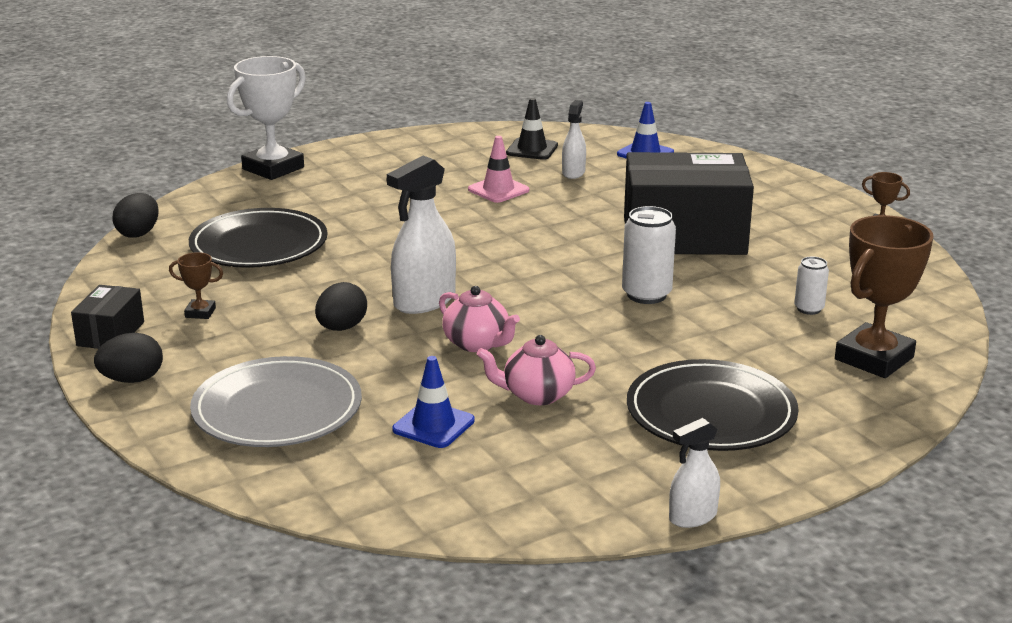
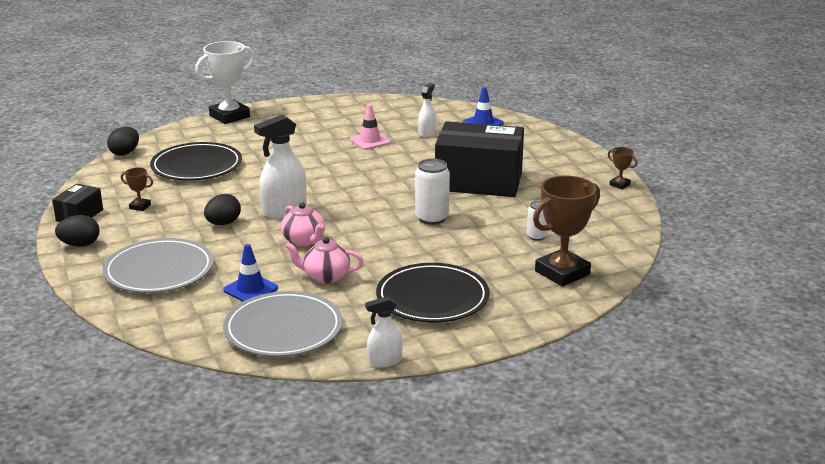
camera: 10 degrees right, 0 degrees up
black traffic cone [506,98,558,160] -> none
none -> grey plate [223,291,343,357]

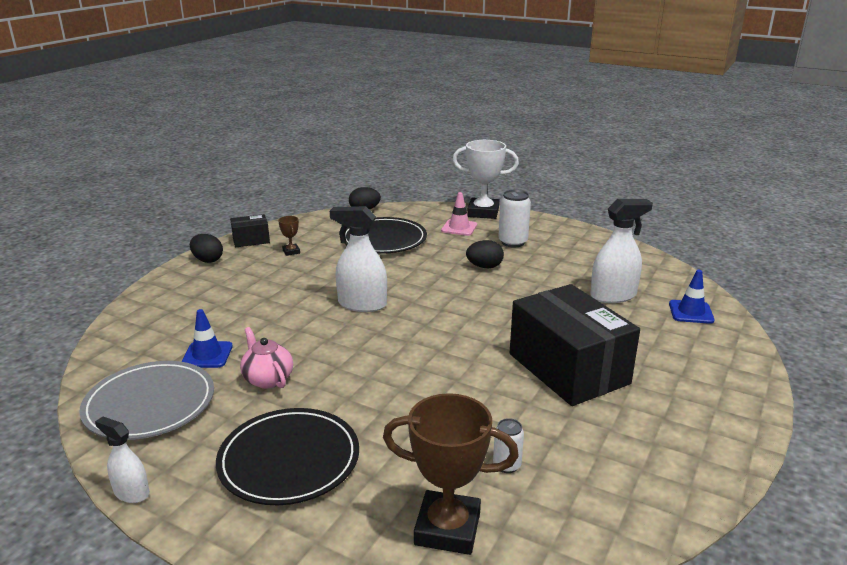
camera: 50 degrees right, 0 degrees up
grey plate [103,238,214,293] -> none
black egg [204,194,241,225] -> black egg moved to [466,240,504,268]
pink teapot [281,202,325,246] -> none
pink traffic cone [350,104,391,150] -> pink traffic cone moved to [441,192,477,236]
white can [415,159,450,225] -> white can moved to [498,190,531,247]
white spray bottle [418,83,436,137] -> white spray bottle [590,199,653,303], size x1.73
brown trophy [608,147,638,189] -> none

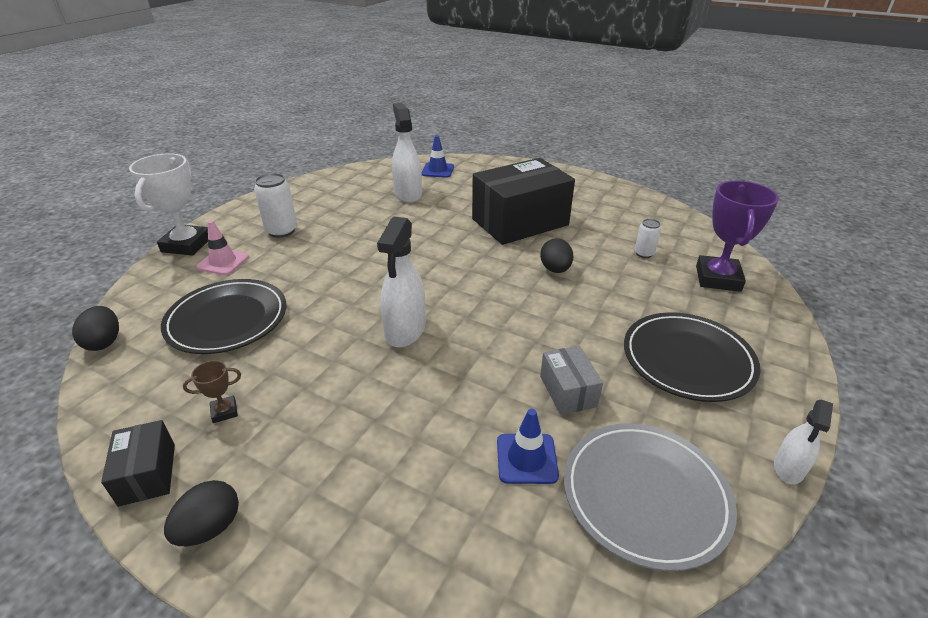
camera: 90 degrees left, 10 degrees up
pink teapot [240,327,293,389] -> grey box [540,346,603,415]
brown trophy [383,393,519,555] -> purple trophy [696,181,779,292]
black egg [466,240,504,268] -> black egg moved to [540,238,573,273]

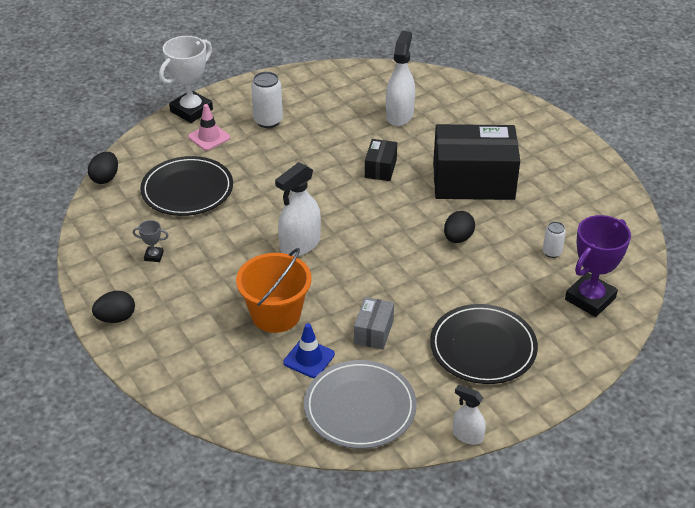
camera: 30 degrees right, 5 degrees up
black box [101,420,175,507] -> black box moved to [365,139,397,181]
brown trophy [183,360,241,423] -> grey trophy [133,220,169,262]
blue traffic cone [422,136,454,178] -> none
white spray bottle [774,400,833,484] -> white spray bottle turned 60 degrees clockwise [453,385,486,445]
none -> orange bucket [236,248,312,333]

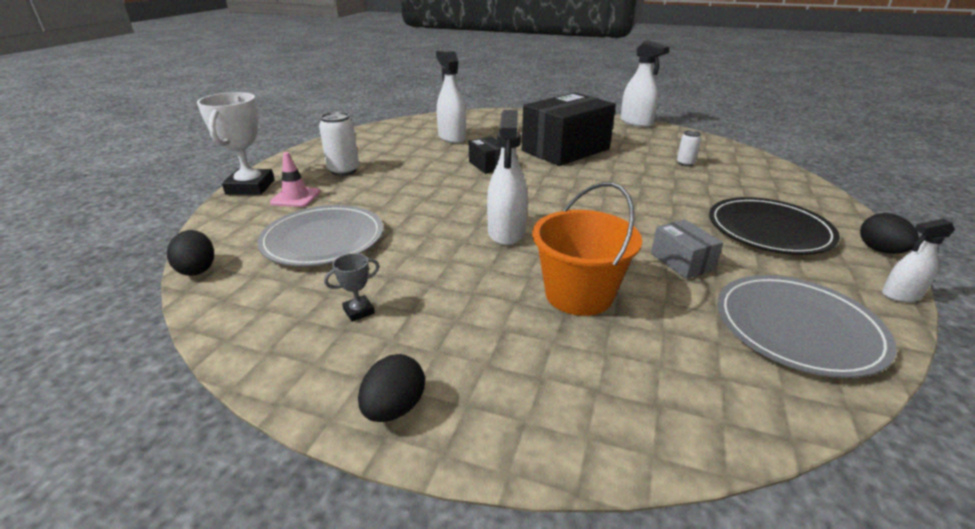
camera: 40 degrees left, 10 degrees down
black plate [140,156,233,216] -> grey plate [257,205,383,267]
blue traffic cone [283,323,335,378] -> none
black egg [444,211,475,243] -> black egg moved to [860,213,919,254]
purple trophy [565,215,631,317] -> none
none -> white spray bottle [621,40,669,127]

